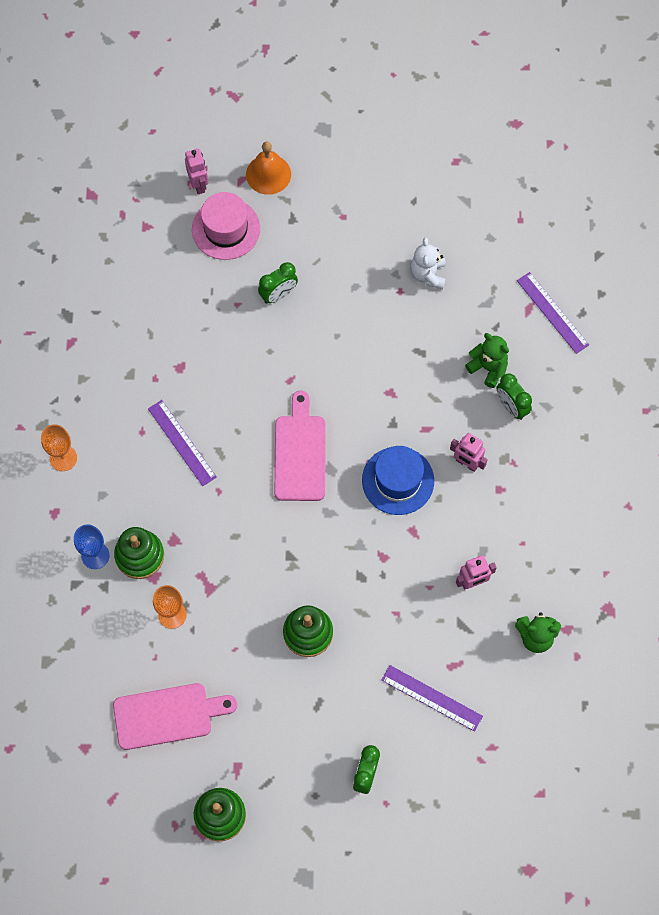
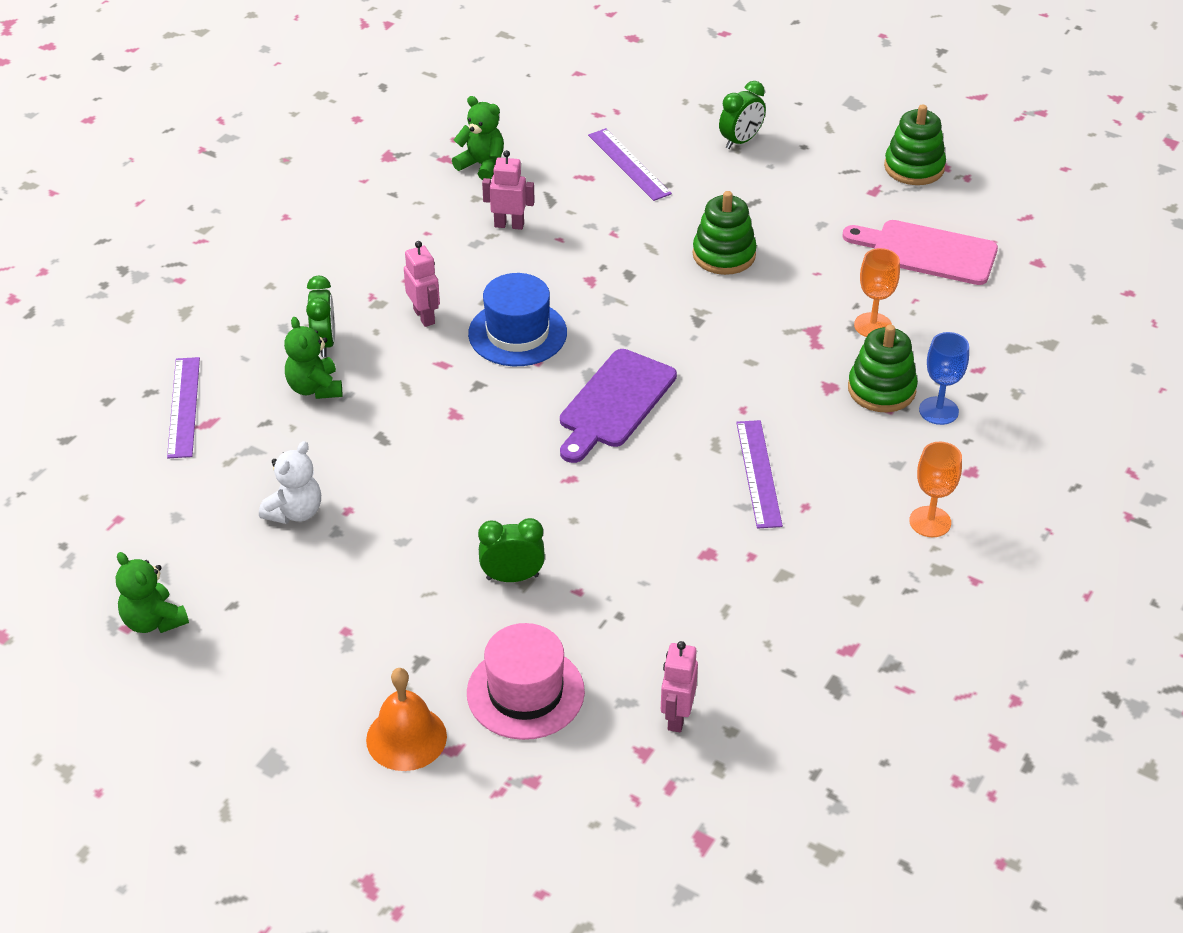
camera: 150 degrees left, 25 degrees down
pink robot [185,149,208,194] -> pink robot moved to [661,641,698,732]
pink cutting board [274,391,326,501] -> purple cutting board [560,349,677,463]
none -> green teddy bear [116,552,189,633]

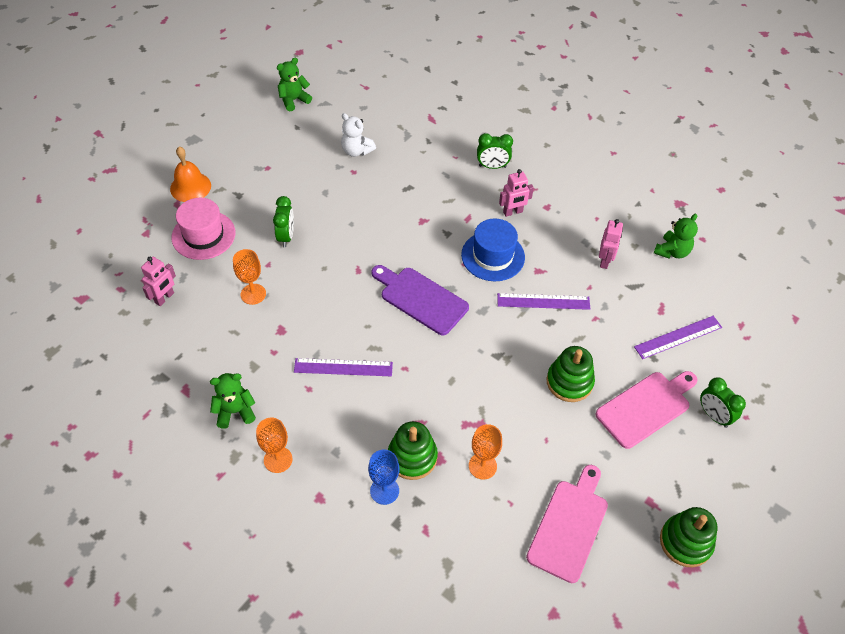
camera: 95 degrees right, 10 degrees up
purple ruler [167,357,200,458] -> purple ruler moved to [497,293,590,310]
green teddy bear [284,317,342,399] -> green teddy bear moved to [210,373,256,429]
pink robot [661,641,698,732] -> pink robot turned 105 degrees clockwise [141,257,176,306]
none -> orange goblet [233,249,266,305]
none -> pink cutting board [595,371,697,449]

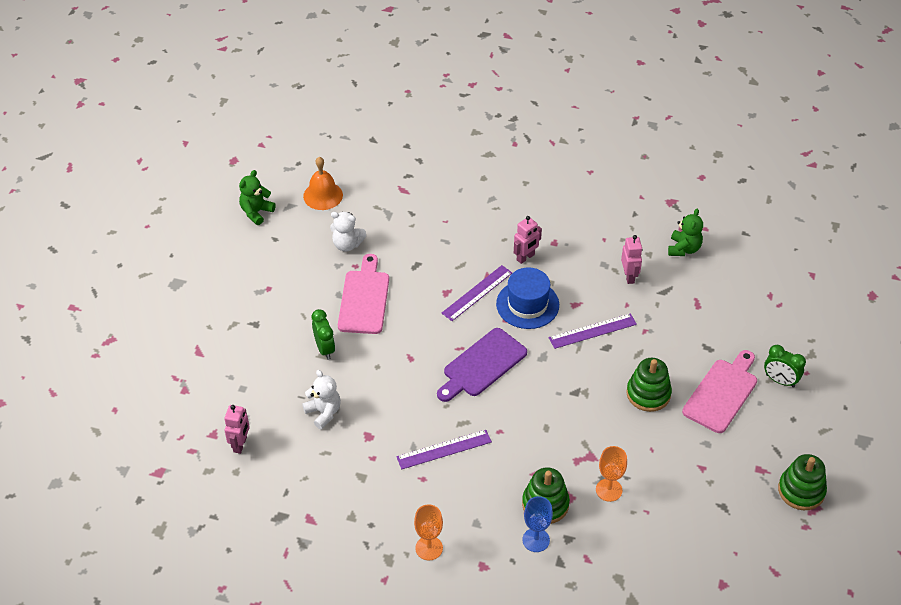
camera: 20 degrees left, 5 degrees down
orange bell [170,147,211,202] -> orange bell moved to [303,157,343,210]
pink hat [172,198,235,260] -> none
green teddy bear [210,373,256,429] -> none
orange goblet [233,249,266,305] -> white teddy bear [302,370,341,429]
purple cutting board [371,265,469,335] -> purple cutting board turned 60 degrees counterclockwise [437,328,527,402]
green clock [477,133,513,169] -> none
pink cutting board [526,465,608,583] -> pink cutting board moved to [338,254,389,334]
purple ruler [634,316,722,359] -> purple ruler moved to [442,265,512,321]

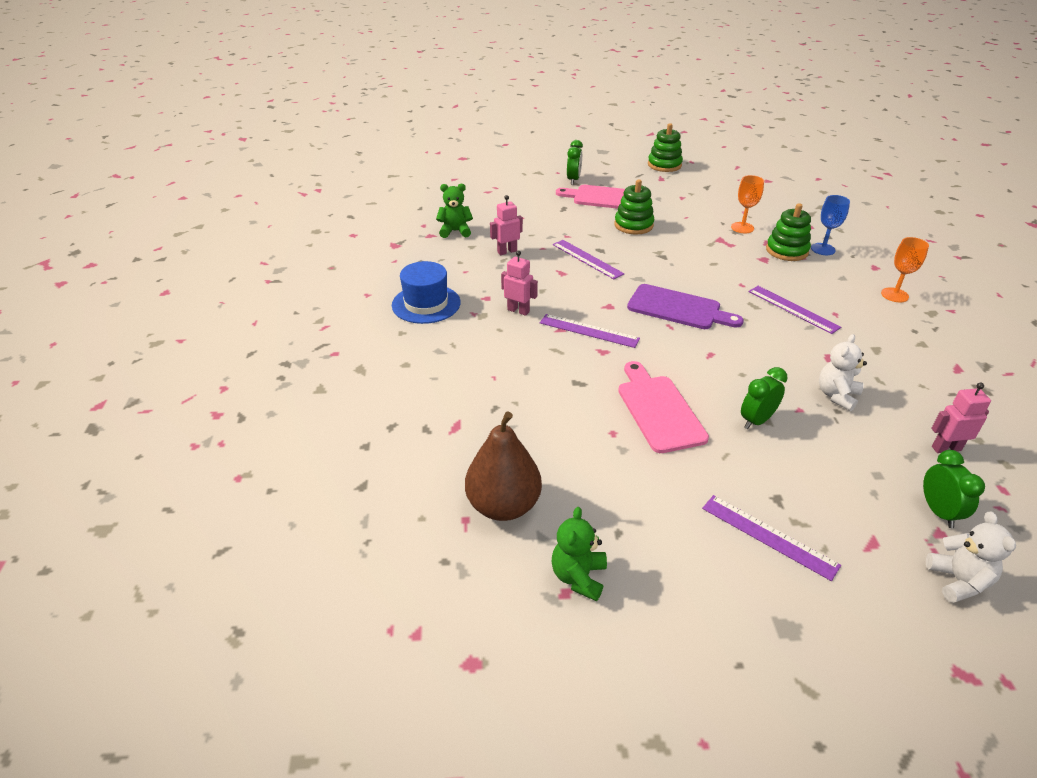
camera: 110 degrees left, 10 degrees down
green teddy bear [239,170,276,225] -> green teddy bear turned 90 degrees clockwise [552,507,607,601]
orange bell [303,157,343,210] -> brown pear [465,412,542,521]
white teddy bear [330,212,366,252] -> white teddy bear moved to [926,511,1016,603]
pink cutting board [338,254,389,334] -> pink cutting board turned 90 degrees clockwise [618,361,709,453]
blue hat [496,267,559,329] -> blue hat moved to [392,261,461,324]
none -> purple ruler [702,495,841,581]
none -> green clock [923,450,985,528]

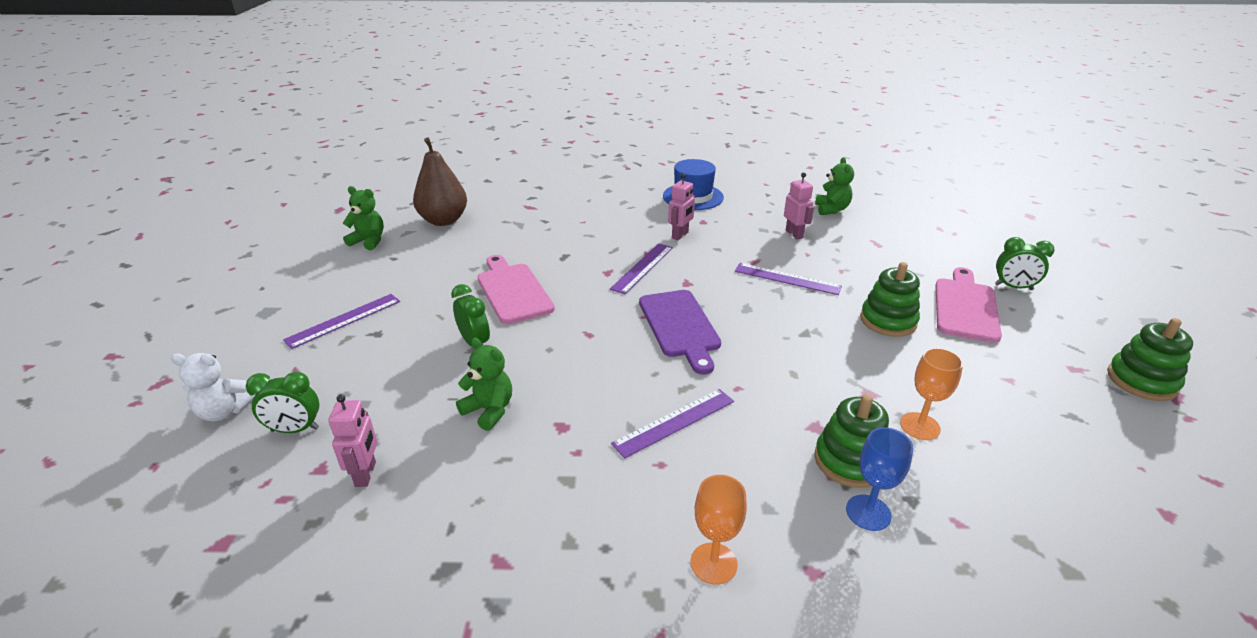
camera: 95 degrees right, 5 degrees down
purple ruler [553,240,624,279] -> purple ruler turned 60 degrees clockwise [735,263,842,295]
pink cutting board [618,361,709,453] -> pink cutting board turned 105 degrees counterclockwise [477,255,555,324]
purple cutting board [627,284,744,329] -> purple cutting board turned 45 degrees counterclockwise [639,290,721,375]
white teddy bear [819,334,867,411] -> green teddy bear [456,338,512,431]

